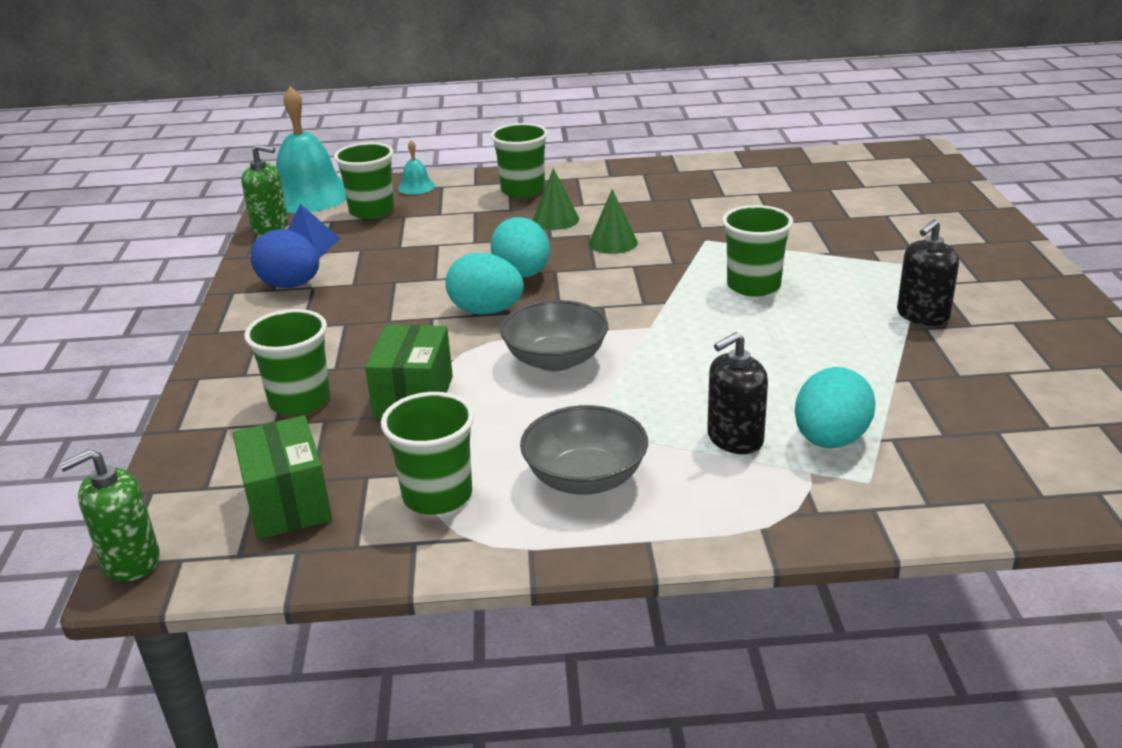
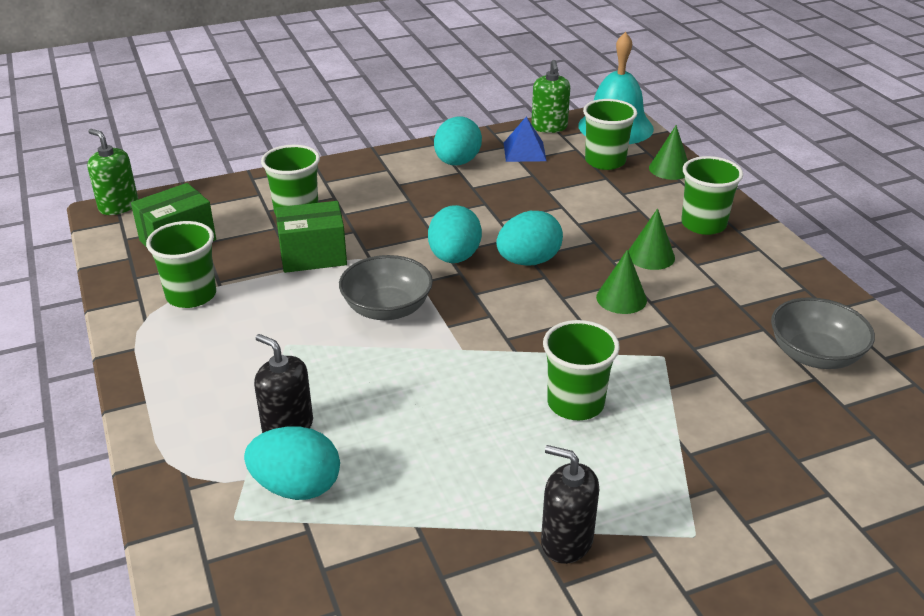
camera: 70 degrees right, 5 degrees up
blue egg [251,229,319,288] -> turquoise egg [434,116,482,165]
turquoise bell [398,140,435,194] -> green cone [649,125,688,180]
grey bowl [520,405,648,495] -> grey bowl moved to [771,297,875,369]

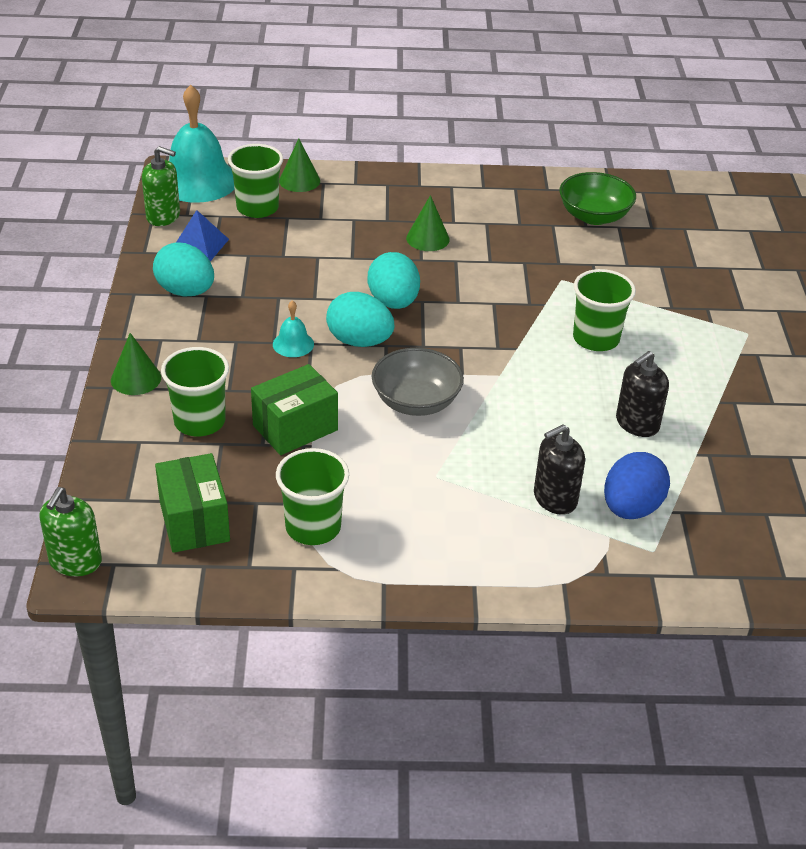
camera: 70 degrees left, 5 degrees up
green soap dispenser [87,129,138,215] -> green soap dispenser turned 45 degrees counterclockwise [39,487,102,576]
turquoise egg [244,426,340,500] -> blue egg [604,452,670,519]
green box [275,201,347,273] -> green box turned 45 degrees clockwise [251,364,338,455]
black soap dispenser [541,445,599,564] -> black soap dispenser moved to [616,351,669,437]
green cone [596,249,647,314] -> green cone moved to [111,333,161,395]
green cup [681,156,743,235] -> none
grey bowl [771,297,875,369] -> green bowl [559,172,636,225]
none -> turquoise bell [273,300,314,357]

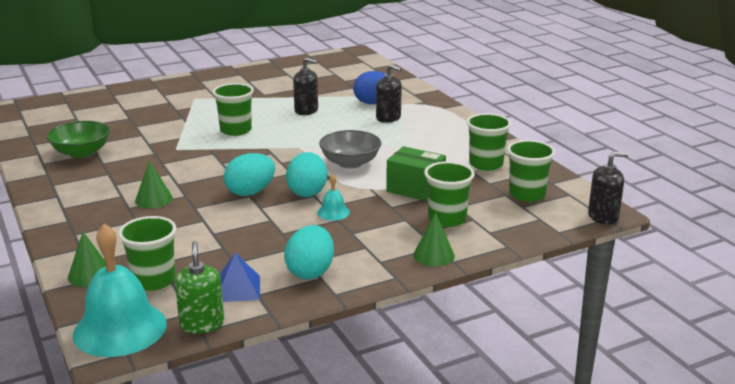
camera: 115 degrees left, 15 degrees down
green soap dispenser [39,487,102,576] -> black soap dispenser [588,152,629,225]
green box [155,453,230,553] -> green cup [507,140,555,202]

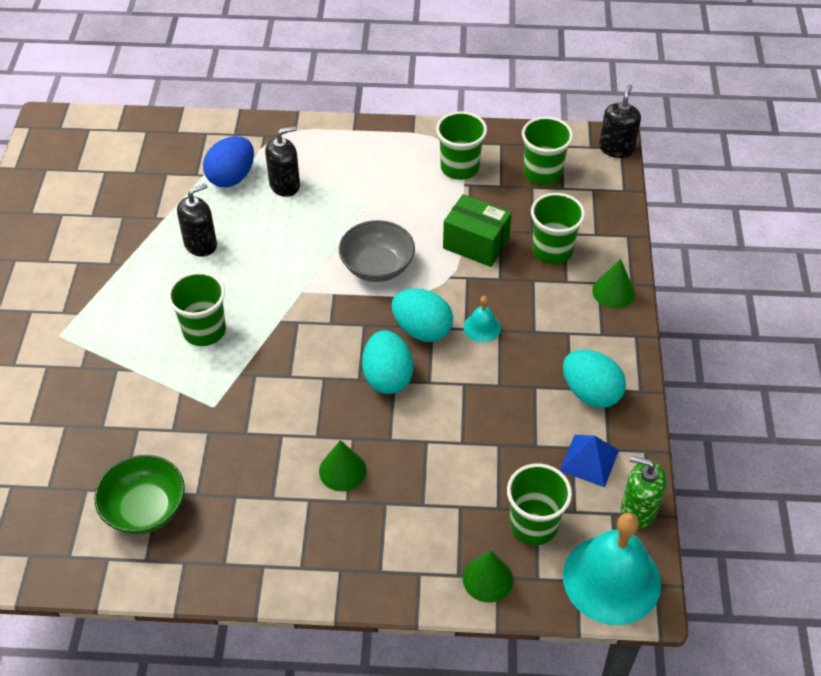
camera: 60 degrees left, 25 degrees up
green box [386,146,446,201] -> green box turned 60 degrees clockwise [443,194,512,267]

